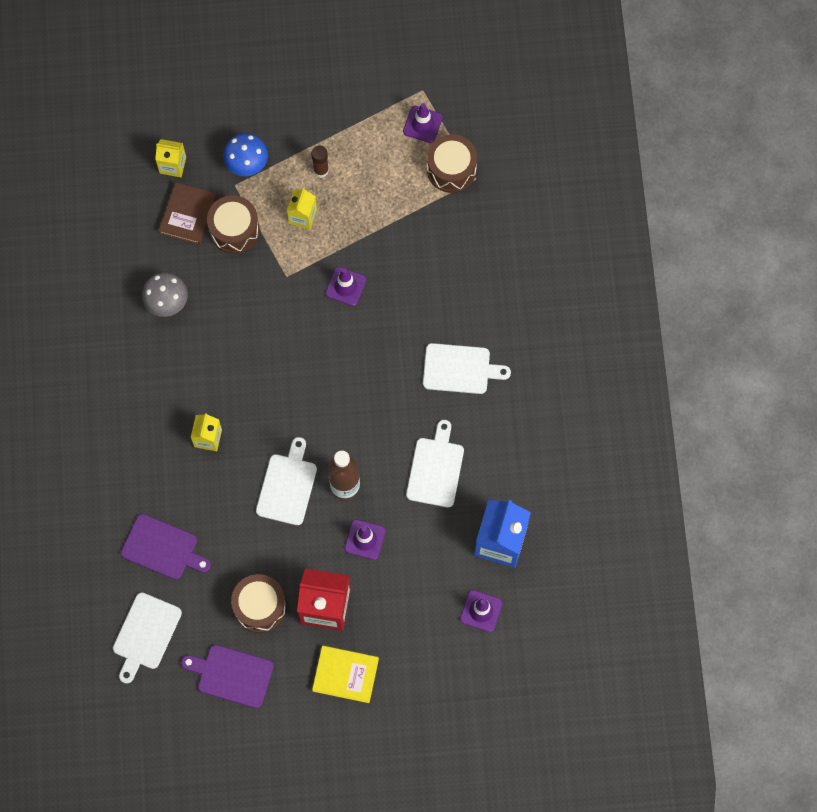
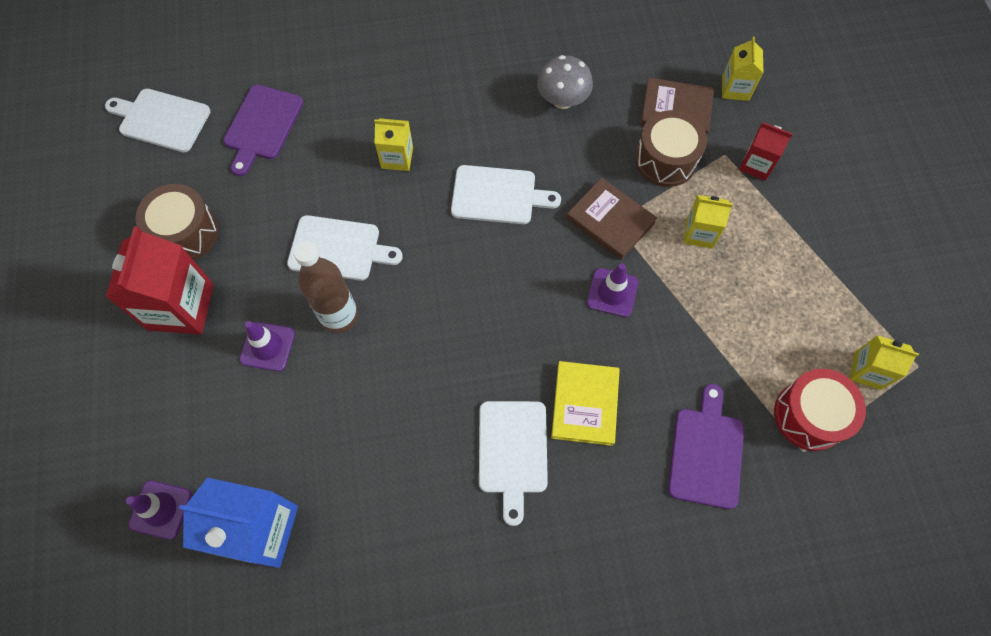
camera: 85 degrees right, 5 degrees down
purple cutting board [181,645,274,708] -> purple cutting board moved to [668,384,744,509]
blue mushroom [223,133,268,176] -> red carton [739,122,793,181]
brown glue stick [311,146,329,178] -> none
yellow book [312,646,379,703] -> yellow book moved to [551,361,620,446]
purple traffic cone [403,103,443,143] -> yellow carton [850,335,919,390]
white cutting board [406,420,464,507] -> white cutting board moved to [451,165,561,224]
brown drum [427,134,477,193] -> red drum [774,369,866,451]
none -> brown book [566,177,657,260]

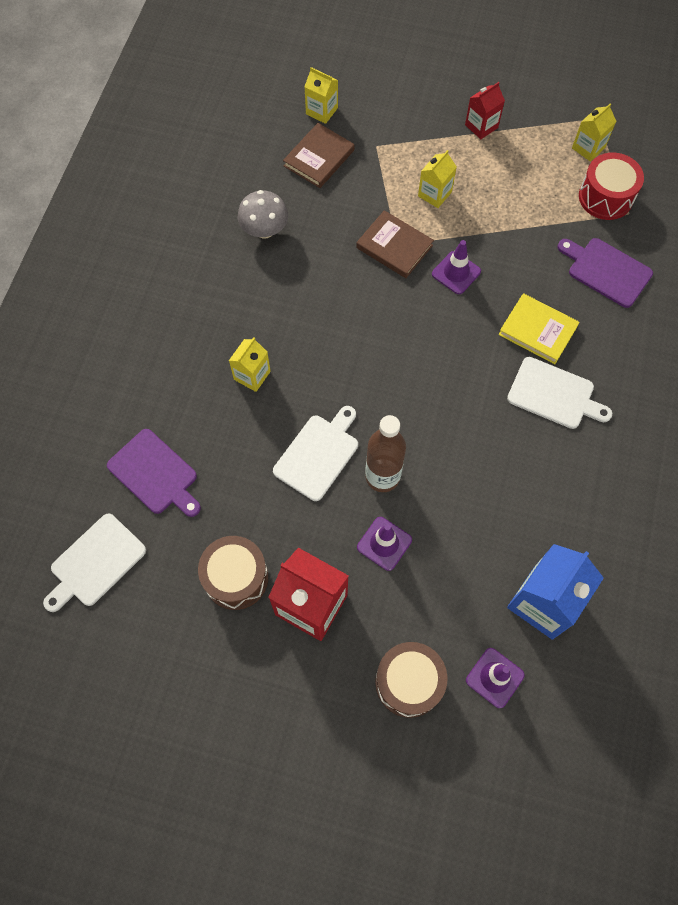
camera: 65 degrees left, 0 degrees up
white cutting board [451,165,561,224] -> none
brown book [566,177,657,260] -> brown book turned 60 degrees clockwise [356,210,434,278]
brown drum [635,110,707,187] -> brown drum moved to [375,642,447,718]
red carton [739,122,793,181] -> red carton moved to [465,82,505,139]

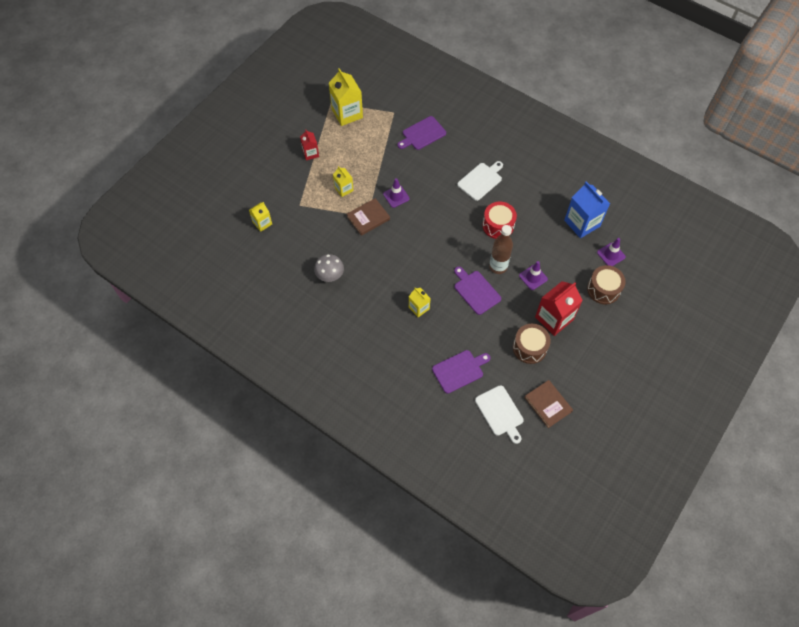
camera: 70 degrees left, 5 degrees down
white cutting board [273,406,358,501] -> purple cutting board [454,266,501,315]
brown book [283,123,355,188] -> brown book moved to [524,380,573,428]
yellow book [499,293,580,364] -> none
yellow carton [572,103,616,162] -> yellow carton [329,68,363,126], size x1.80
red drum [579,152,644,220] -> red drum moved to [483,202,517,239]

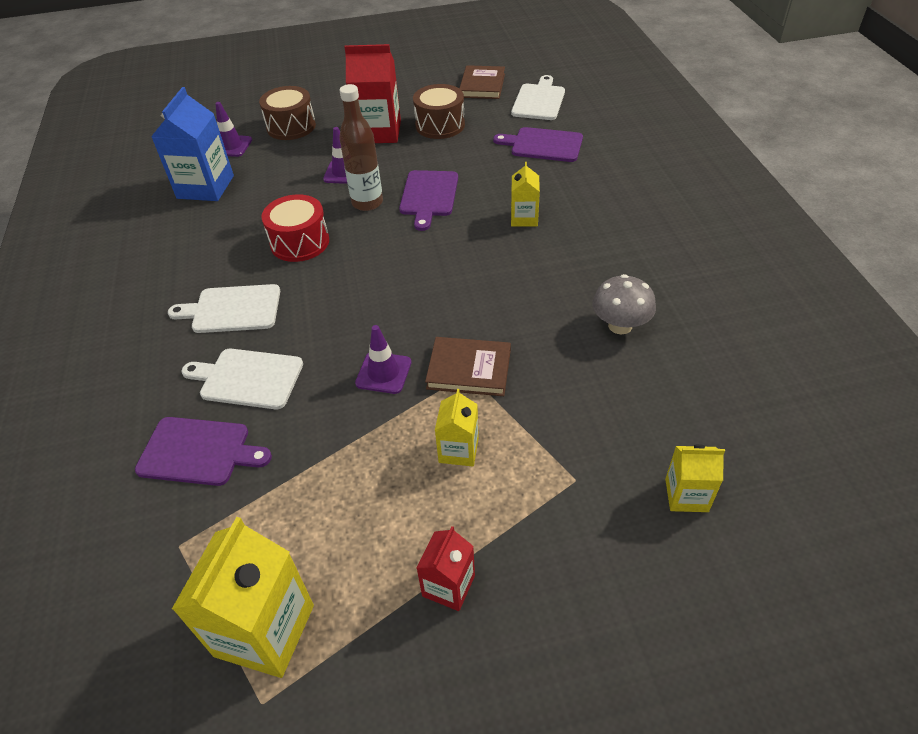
camera: 135 degrees left, 15 degrees down
none -> white cutting board [182,349,303,409]

